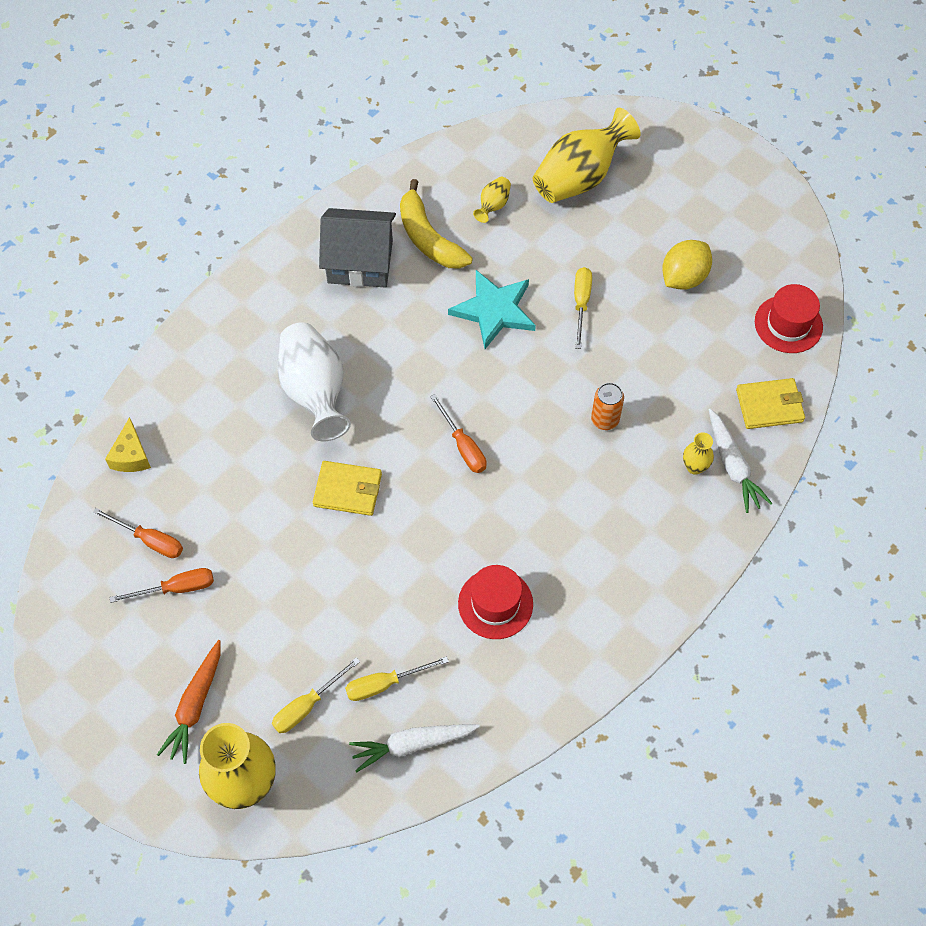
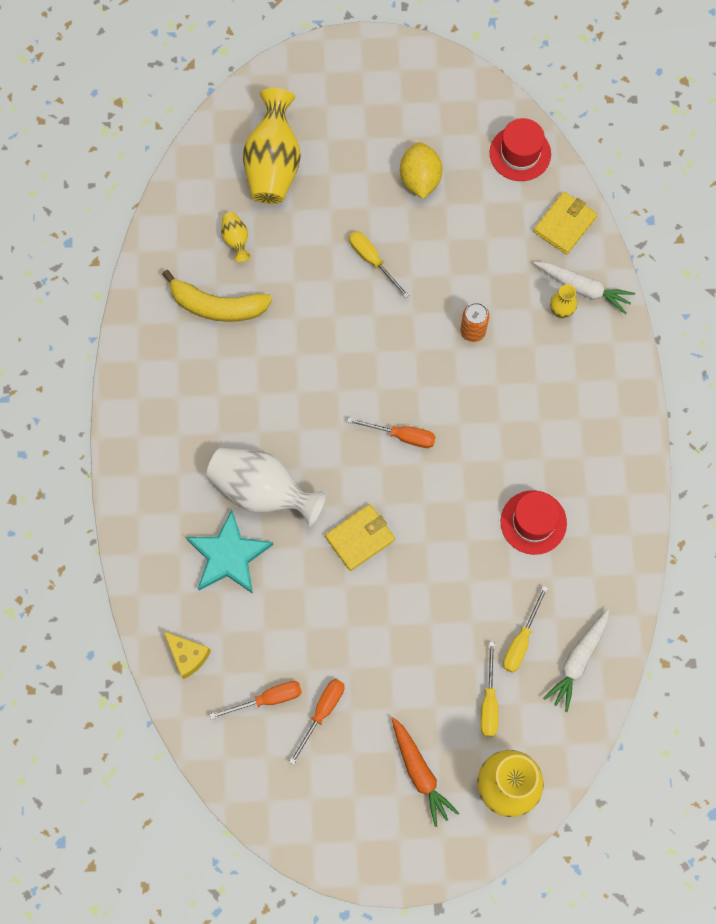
camera: 45 degrees left, 10 degrees up
grey house [319,208,396,287] -> none
turquoise star [448,270,536,349] -> turquoise star moved to [186,510,273,594]

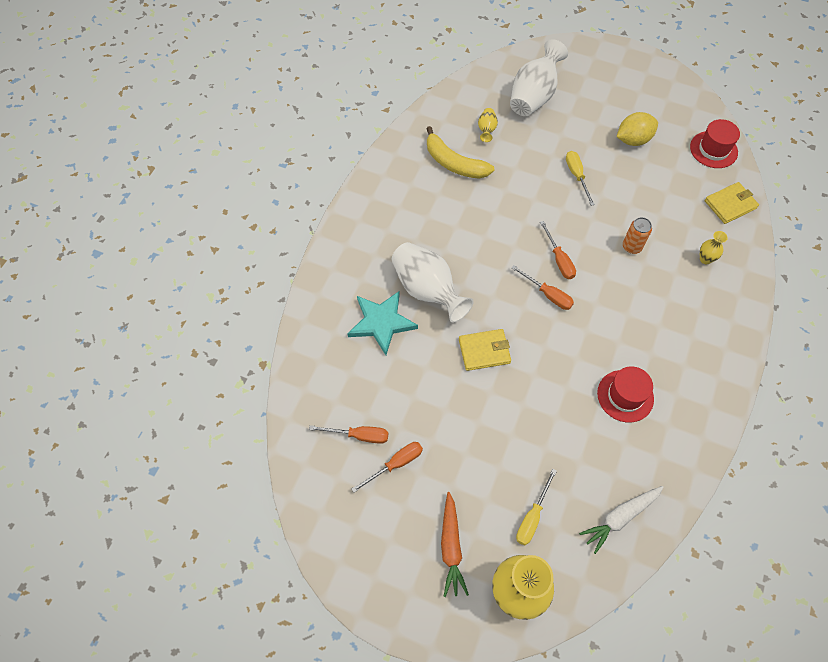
camera: 25 degrees right, 10 degrees down
yellow cheese [164,631,211,679] -> none
yellow vase [243,88,301,204] -> white vase [510,39,568,116]
yellow lemon [400,142,442,199] -> yellow lemon turned 45 degrees clockwise [617,112,658,146]
yellow screwdriver [503,586,548,673] -> none
white carrot [534,262,635,314] -> none
none -> orange screwdriver [540,221,576,279]

